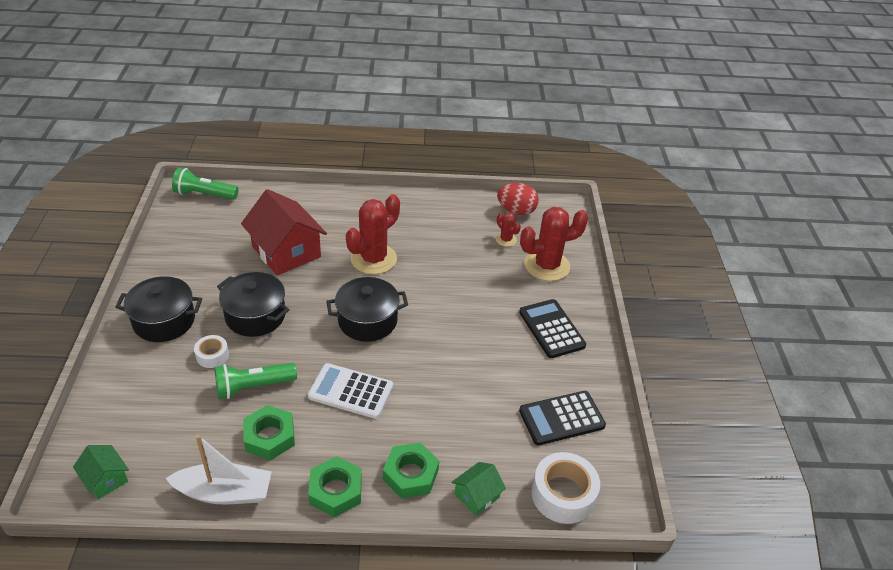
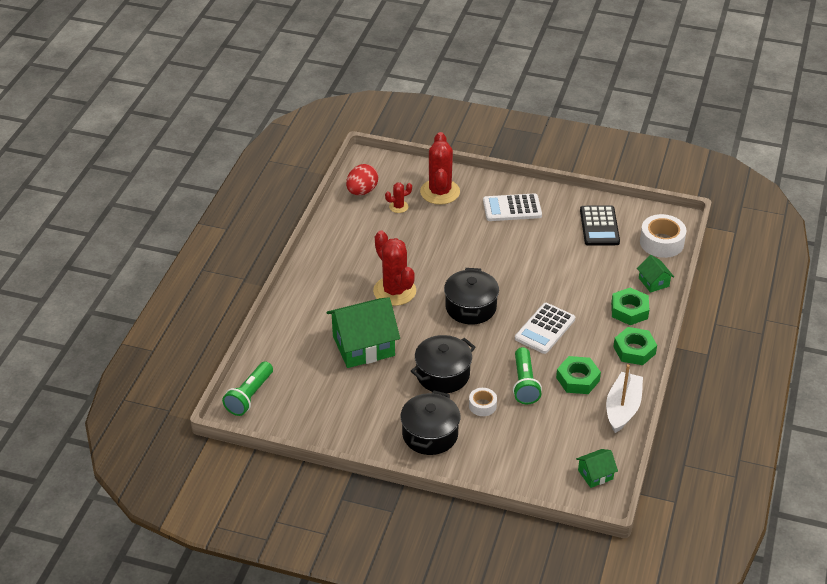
camera: 70 degrees left, 0 degrees up
red house [241,189,327,275] -> green house [327,297,400,368]
black calculator [519,299,586,358] -> white calculator [483,193,542,221]

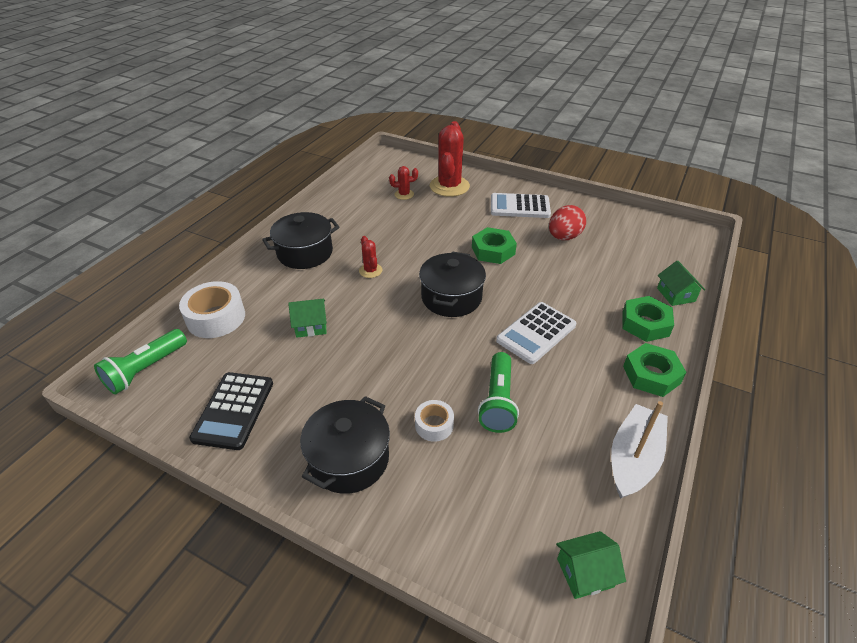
camera: 10 degrees right, 0 degrees up
green house [327,297,400,368] -> green house [288,299,327,338], size x0.48
red egg [346,164,378,195] -> red egg moved to [549,205,586,240]
red cactus [373,231,416,306] -> red cactus [359,236,382,278], size x0.48
black pot [411,335,476,393] -> black pot moved to [262,212,340,269]
green nut [556,356,601,394] -> green nut moved to [472,227,517,264]
black calculator [580,205,620,246] -> black calculator moved to [189,372,273,450]
white tape [640,214,687,258] -> white tape moved to [179,281,245,338]

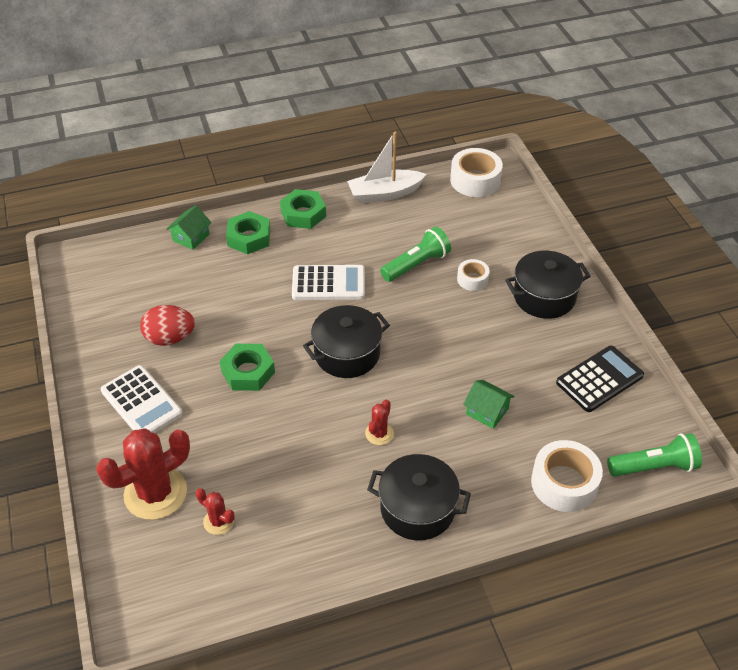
camera: 135 degrees left, 5 degrees up
green house [556,531,626,599] -> white tape [450,148,503,197]

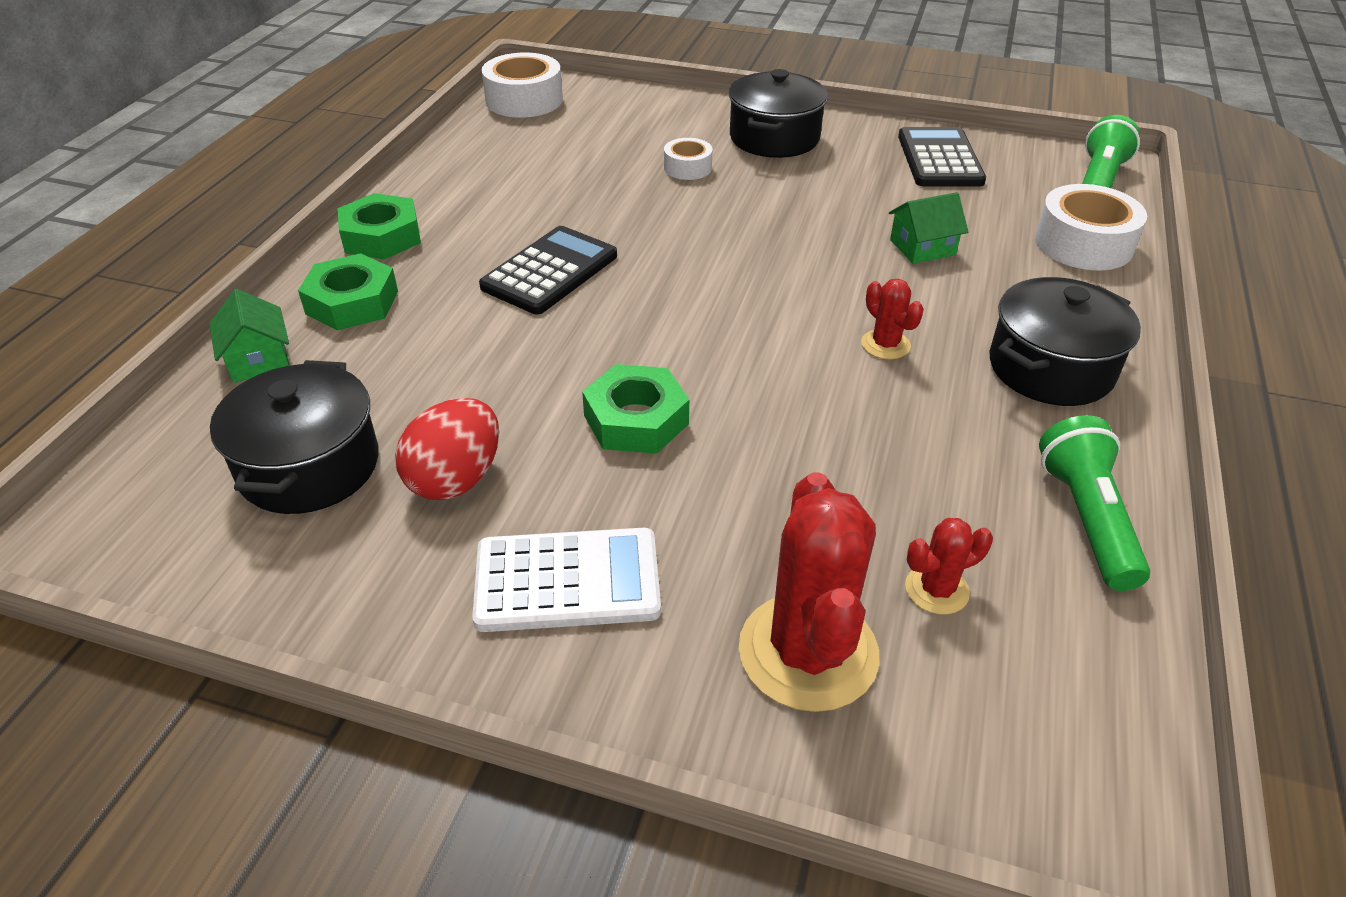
camera: 55 degrees left, 5 degrees down
white calculator [292,265,365,300] -> black calculator [479,226,617,314]
black pot [303,305,390,378] -> black pot moved to [210,360,379,514]
white boat [347,132,426,203] -> none
green flashlight [380,227,451,282] -> green flashlight moved to [1039,415,1150,591]

